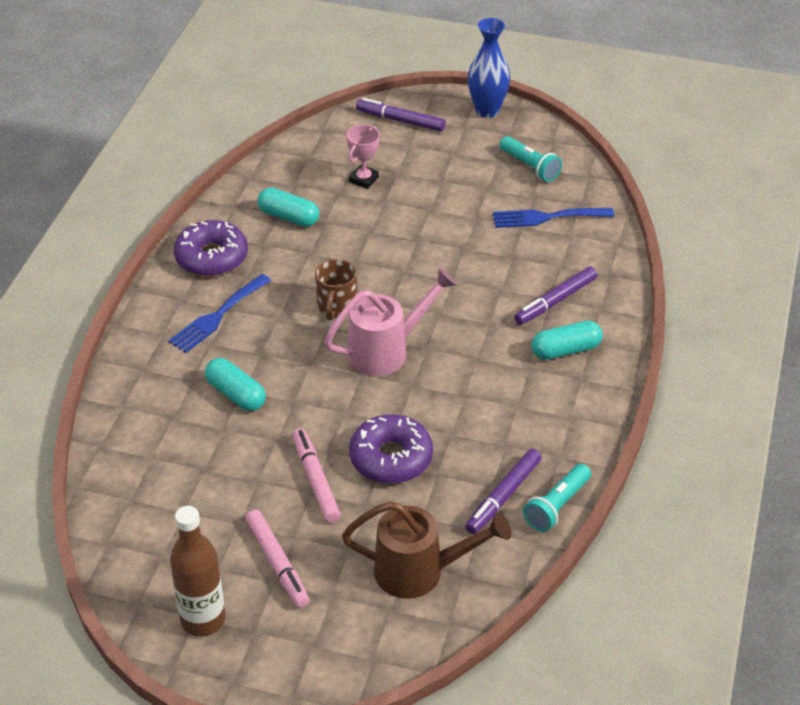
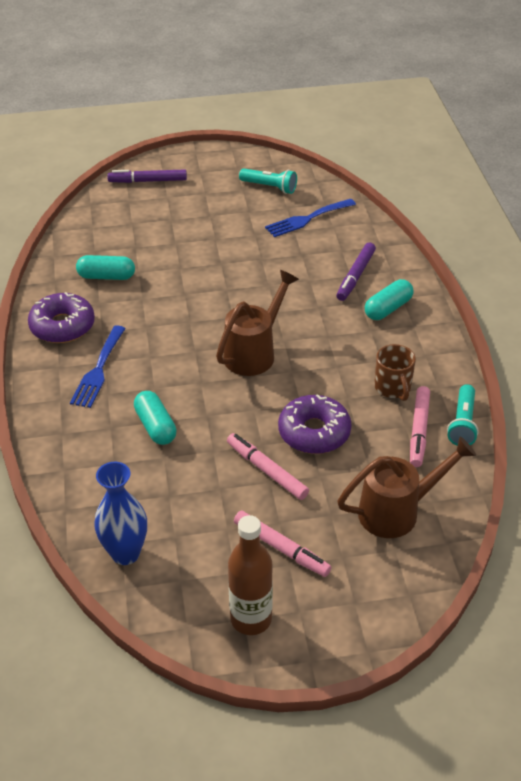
camera: 25 degrees left, 0 degrees up
turquoise capsule [205,358,266,411] -> turquoise capsule turned 45 degrees clockwise [134,391,177,445]
brown mug [315,259,357,320] -> brown mug moved to [374,344,416,401]
pink watering can [324,268,457,376] -> brown watering can [216,270,299,376]
pink trophy [346,125,380,189] -> none
purple marker [465,449,542,534] -> pink marker [410,386,430,467]
blue vase [468,18,510,118] -> blue vase moved to [94,462,147,565]

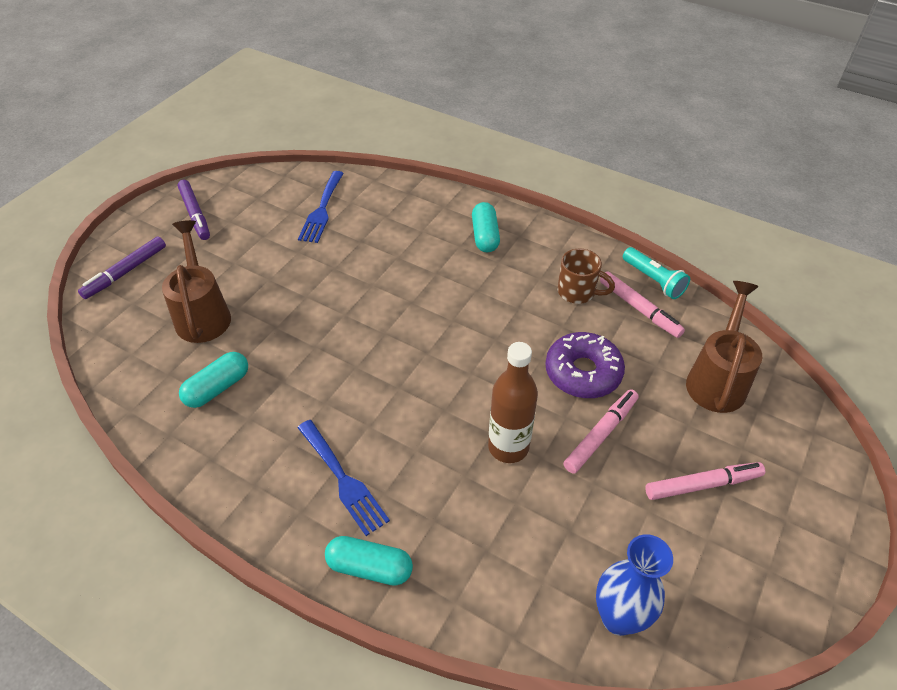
camera: 50 degrees left, 5 degrees up
purple donut [28,292,95,343] -> none
turquoise capsule [134,391,177,445] -> turquoise capsule moved to [325,536,413,586]
brown watering can [216,270,299,376] -> brown watering can moved to [162,220,231,343]
pink marker [227,433,309,500] -> pink marker turned 135 degrees clockwise [563,389,639,474]
brown bottle [228,515,273,635] -> brown bottle moved to [488,342,538,463]
turquoise flashlight [239,168,297,194] -> none
purple marker [336,242,376,301] -> purple marker moved to [177,180,210,240]

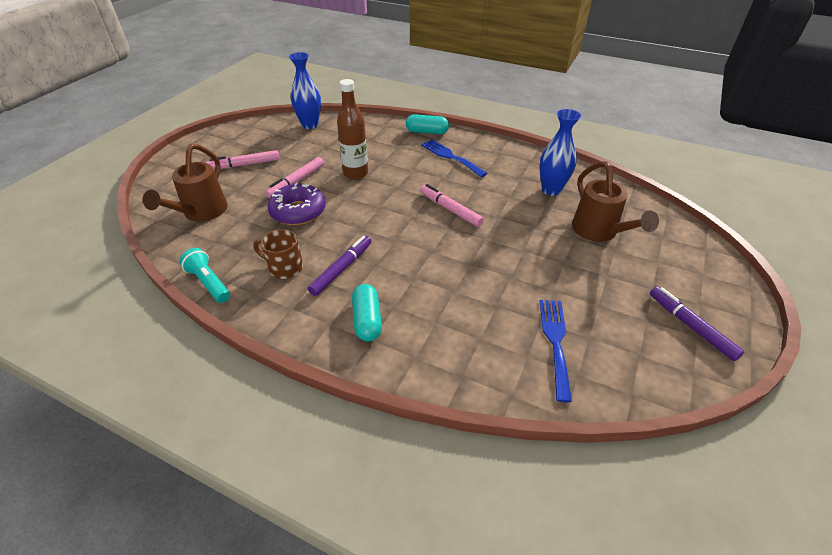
camera: 175 degrees right, 5 degrees down
purple marker [78,236,166,299] -> purple marker moved to [308,236,372,296]
turquoise capsule [179,352,248,408] -> blue vase [539,109,581,196]
pink marker [600,272,685,338] -> pink marker moved to [420,184,484,227]

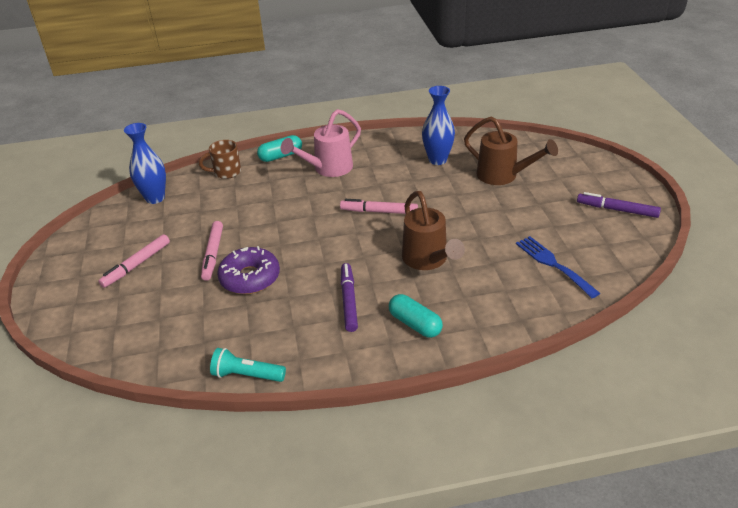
camera: 35 degrees left, 5 degrees down
brown watering can [143,144,228,221] -> brown watering can moved to [402,191,465,270]
brown mug [253,229,303,279] -> brown mug moved to [199,140,241,179]
brown bottle [337,79,368,180] -> none
blue fork [421,139,487,177] -> pink watering can [281,109,361,177]

